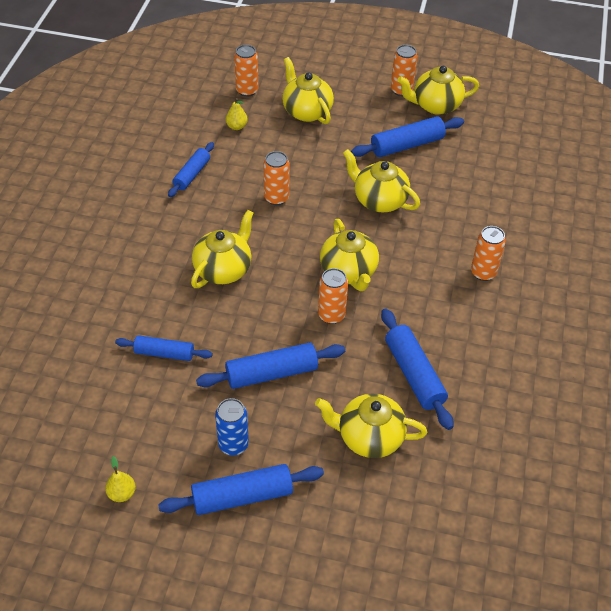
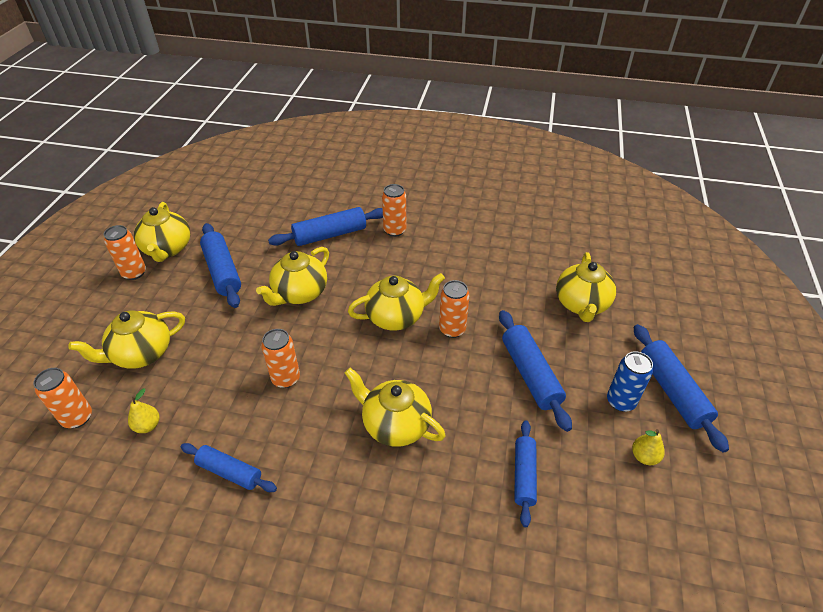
camera: 90 degrees left, 5 degrees down
yellow pear [105,456,136,502] -> yellow pear moved to [632,429,665,465]
blue rolling pin [381,308,453,430] -> blue rolling pin moved to [268,207,383,246]

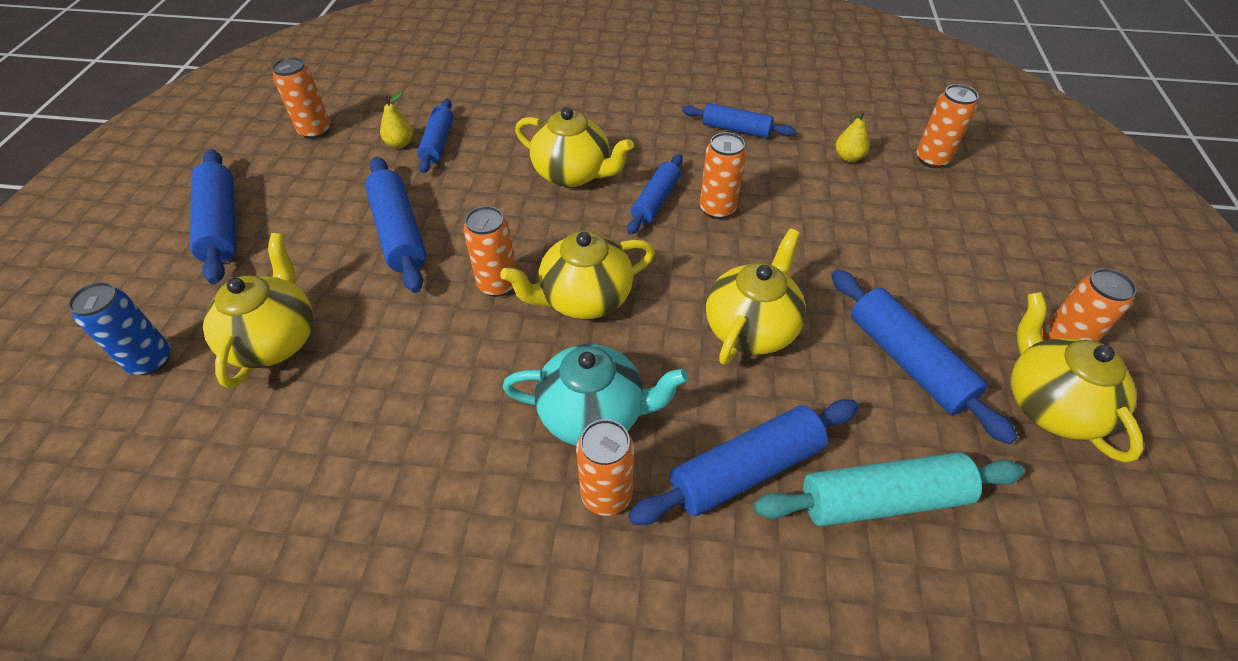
camera: 175 degrees right, 5 degrees up
yellow teapot [68,310,185,369] -> none
blue can [607,351,653,412] -> blue can moved to [68,282,171,375]
yellow pear [632,429,665,465] -> yellow pear moved to [380,92,413,148]
none -> orange can [272,57,330,139]
none -> turquoise teapot [502,344,688,446]
none -> blue rolling pin [627,154,683,235]
none -> turquoise rolling pin [754,452,1024,526]

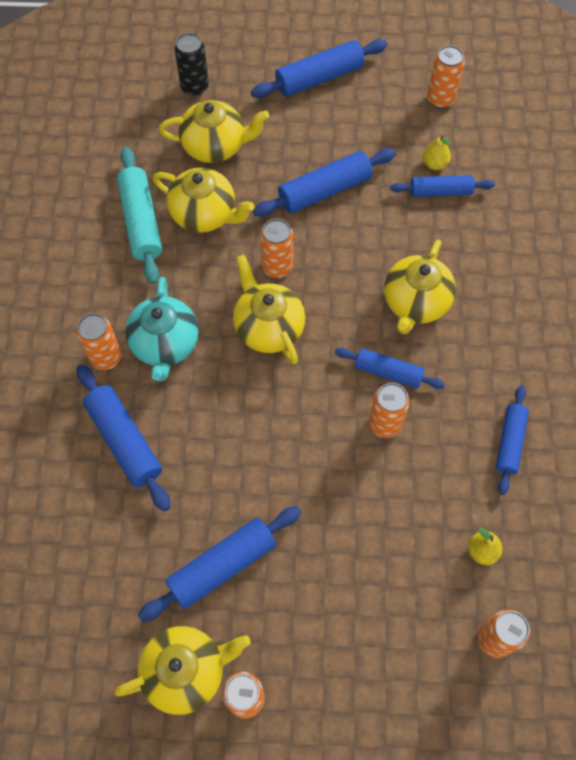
camera: 85 degrees right, 15 degrees up
blue can [68,282,171,375] -> black can [175,33,209,96]
yellow teapot [706,228,806,365] -> yellow teapot moved to [153,168,254,233]
turquoise rolling pin [754,452,1024,526] -> turquoise rolling pin moved to [117,147,162,284]

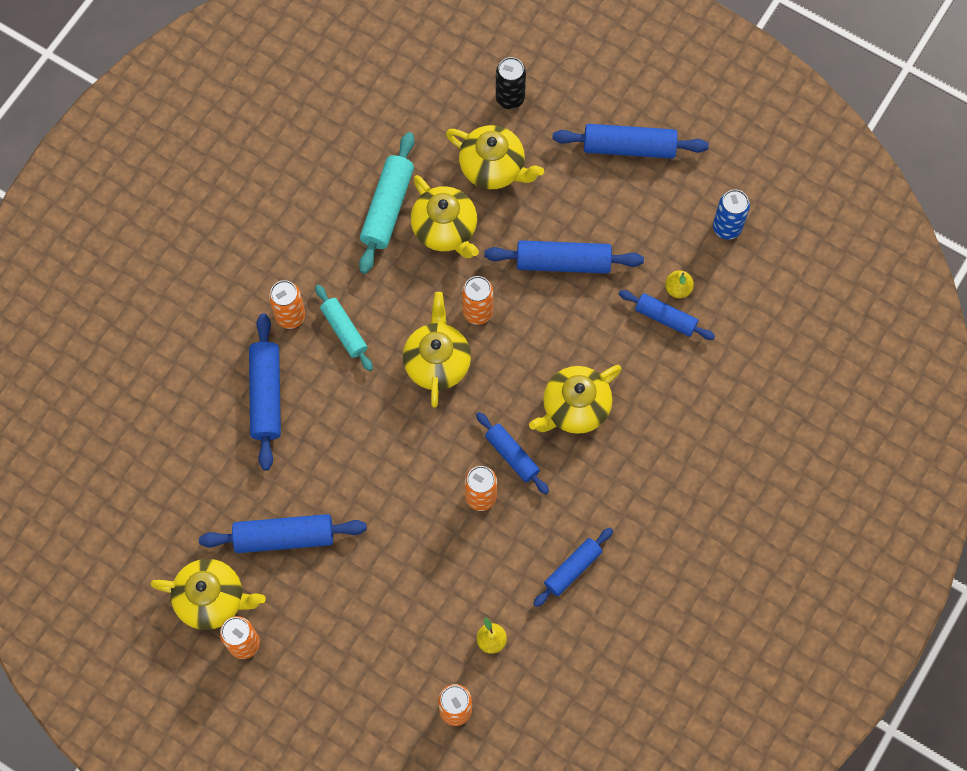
camera: 30 degrees right, 5 degrees up
turquoise teapot [125,277,199,381] -> turquoise rolling pin [315,285,373,371]
orange can [427,45,465,108] -> blue can [713,189,750,240]

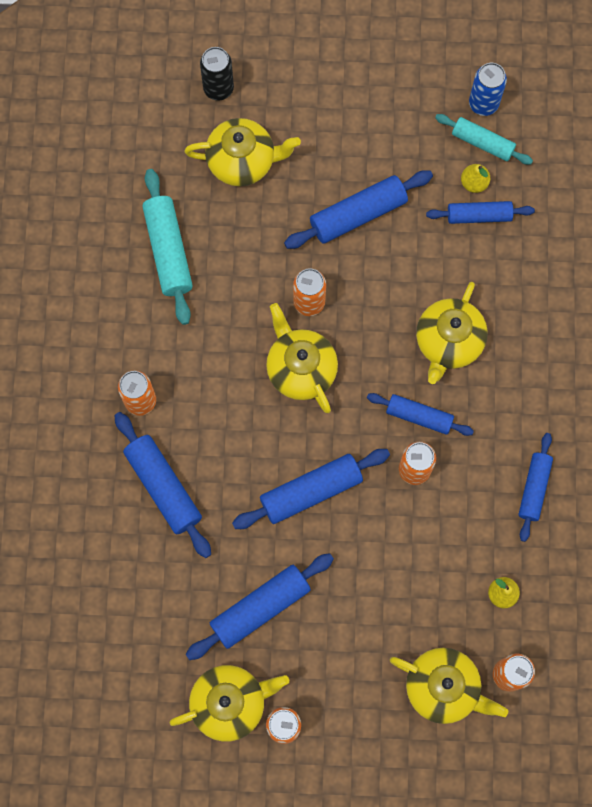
camera: 30 degrees left, 5 degrees up
turquoise rolling pin [315,285,373,371] -> turquoise rolling pin moved to [435,114,533,165]
yellow teapot [411,175,479,258] -> yellow teapot moved to [390,648,508,724]
blue rolling pin [552,124,709,159] -> blue rolling pin moved to [232,449,390,529]

